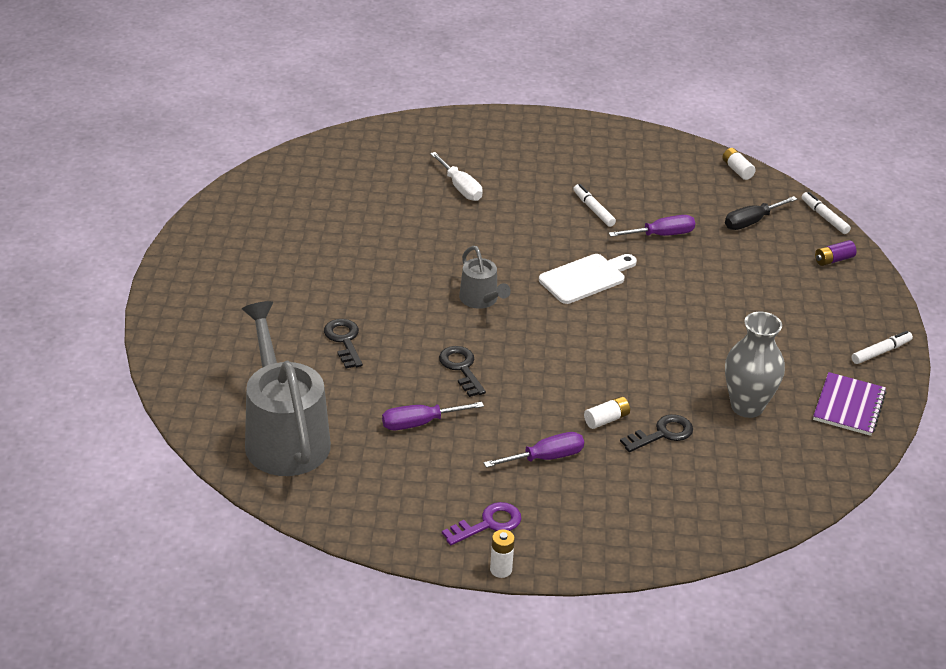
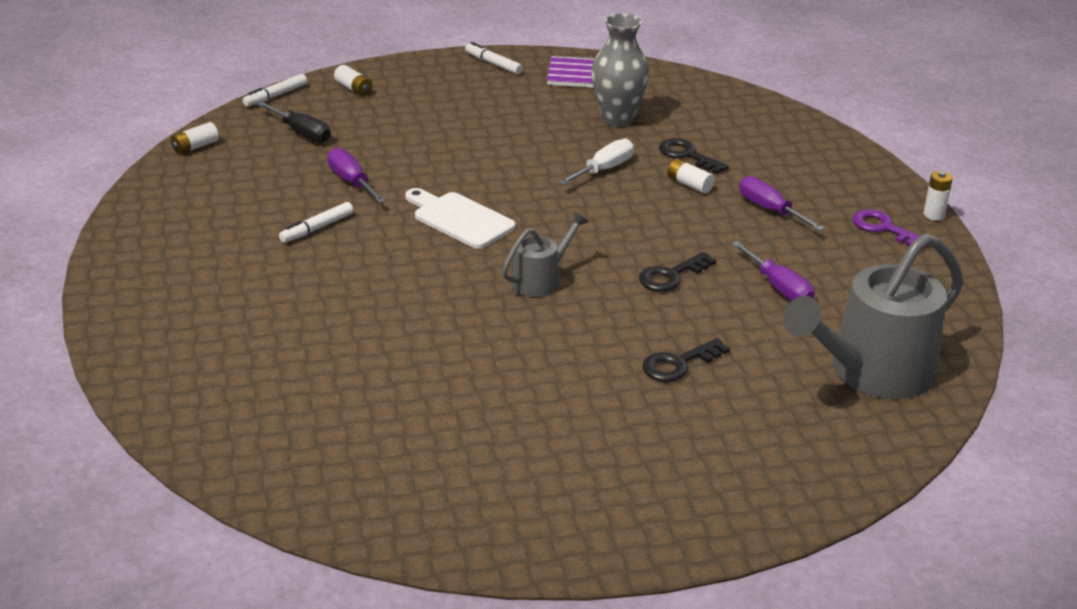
camera: 105 degrees left, 5 degrees down
white screwdriver [430,152,483,201] -> white screwdriver moved to [558,139,634,185]
purple battery [815,240,857,266] -> white battery [334,65,373,96]

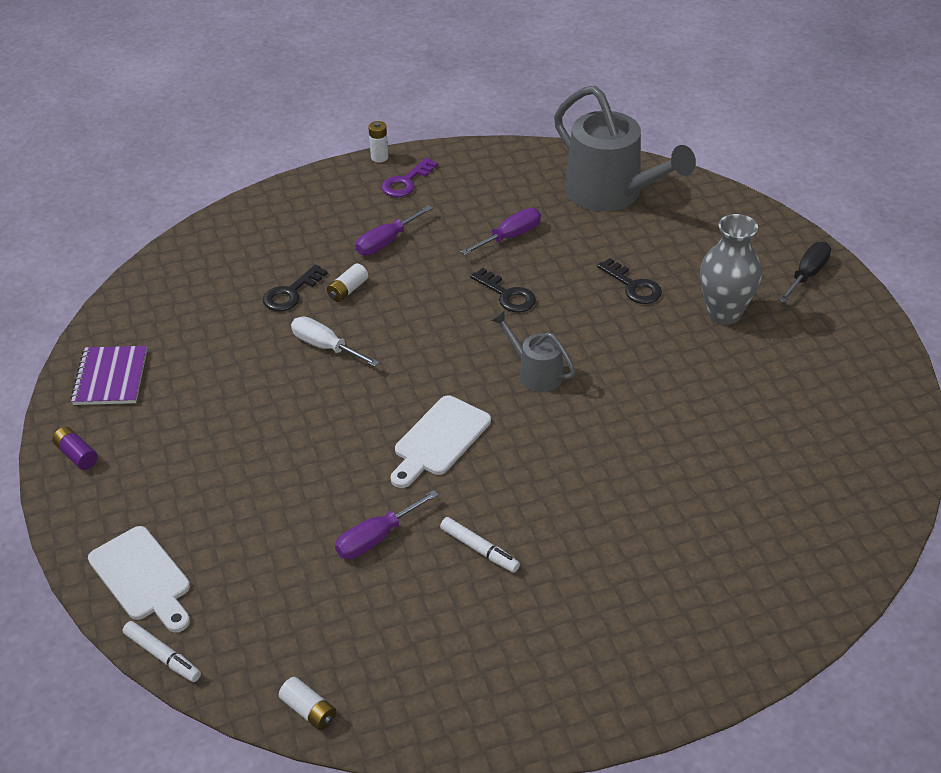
camera: 95 degrees left, 10 degrees up
black screwdriver [256,101,331,143] -> black screwdriver moved to [778,242,831,303]
white battery [334,65,373,96] -> white cutting board [88,526,190,632]
white marker [465,42,523,74] -> purple battery [52,427,98,470]
grey vase [591,13,649,127] -> grey vase moved to [700,214,762,325]

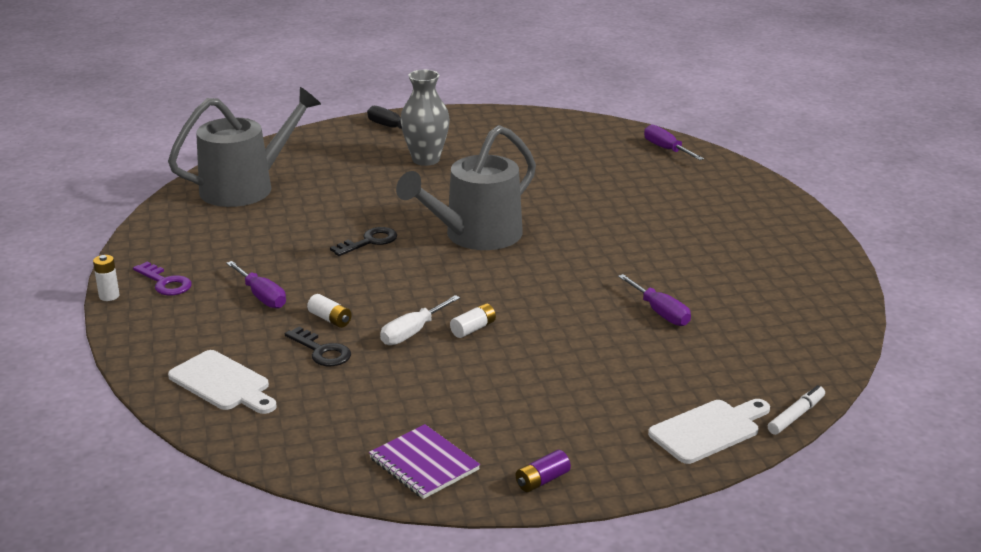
camera: 85 degrees left, 15 degrees down
purple notebook [70,346,147,405] -> purple notebook turned 45 degrees clockwise [369,424,480,499]
white battery [279,677,337,730] -> white battery moved to [450,303,496,338]
white cutting board [391,396,491,488] -> white cutting board moved to [168,350,277,414]
white marker [440,517,520,573] -> none
purple screwdriver [461,208,541,255] -> purple screwdriver moved to [644,124,704,160]
grey watering can [491,311,576,392] -> grey watering can [396,125,536,250], size x1.99
black key [597,258,662,304] -> none

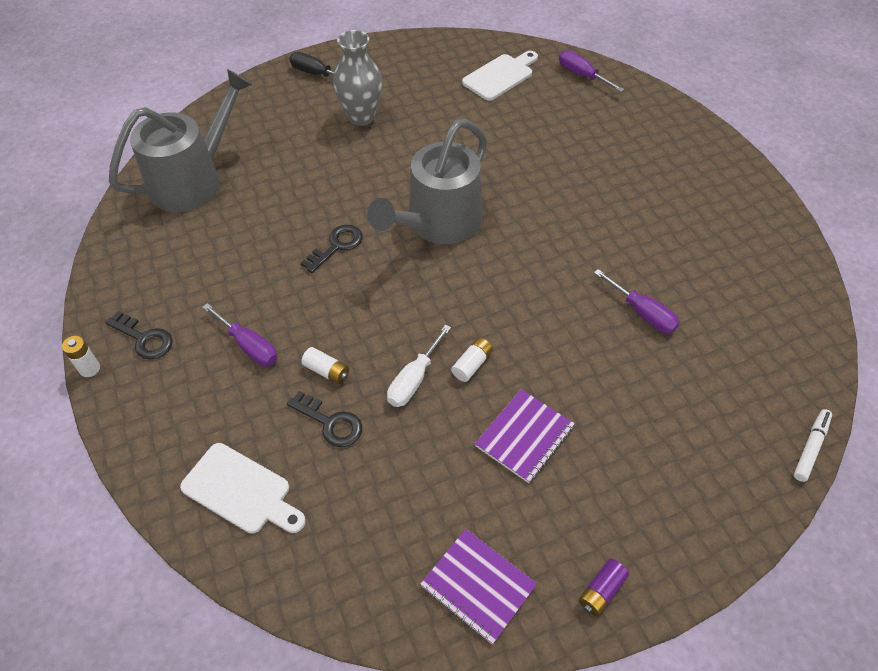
camera: 10 degrees left, 25 degrees up
purple key [133,262,192,295] -> black key [105,311,173,359]
white cutting board [648,399,770,464] -> white cutting board moved to [462,51,538,101]
none -> purple notebook [475,389,575,483]

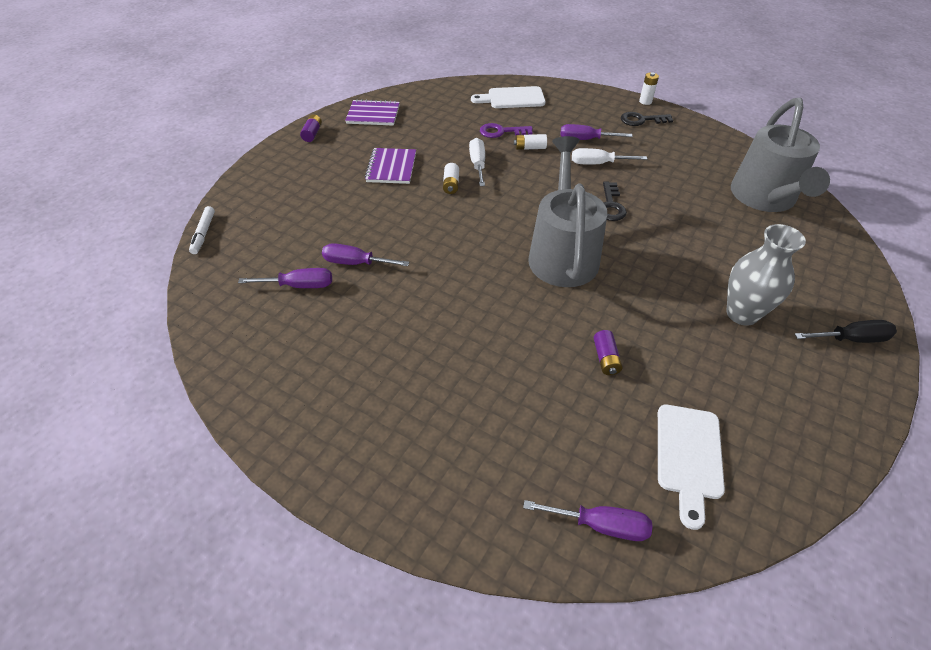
camera: 145 degrees right, 5 degrees down
black key [287,391,362,447] -> purple key [480,123,533,138]
none -> purple screwdriver [238,268,332,288]
none -> white screwdriver [572,148,647,165]
none -> purple battery [594,330,623,375]

